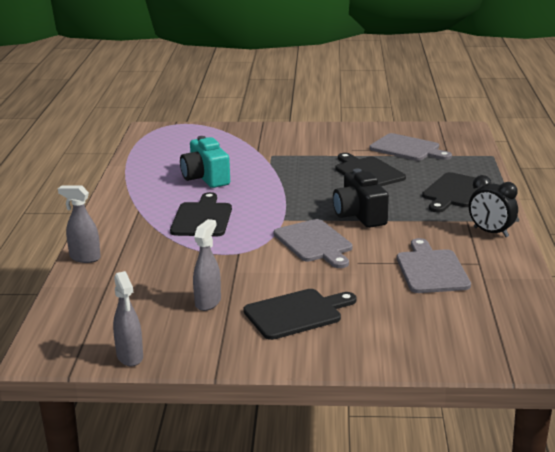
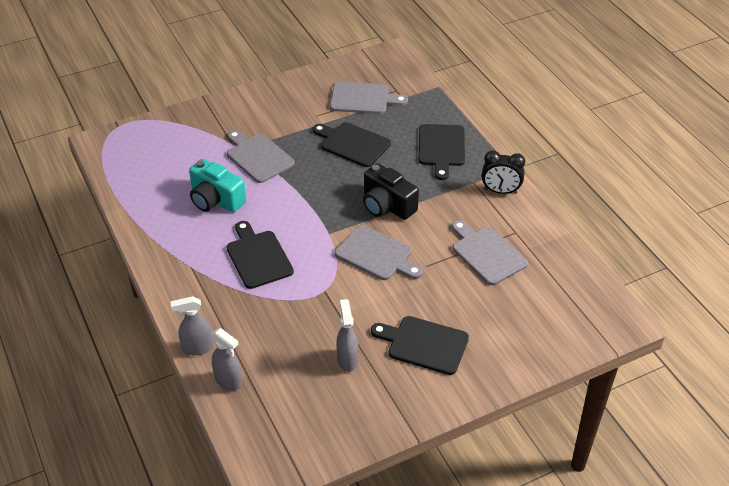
camera: 30 degrees left, 20 degrees up
grey spray bottle [113,271,143,366] -> grey spray bottle moved to [211,328,242,391]
black cutting board [243,289,356,340] -> black cutting board turned 105 degrees counterclockwise [371,316,469,375]
none -> grey cutting board [227,130,295,183]

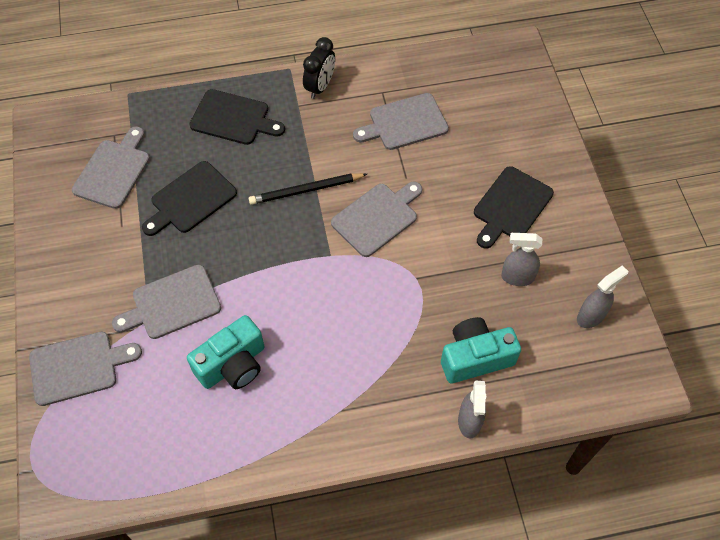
camera: 75 degrees left, 15 degrees up
grey spray bottle [211,328,242,391] -> grey spray bottle moved to [577,265,628,328]
black cutting board [226,221,294,289] -> none
black camera [363,163,419,220] -> black pencil [249,173,367,205]
none -> grey cutting board [29,332,142,406]
none -> turquoise camera [441,317,521,384]

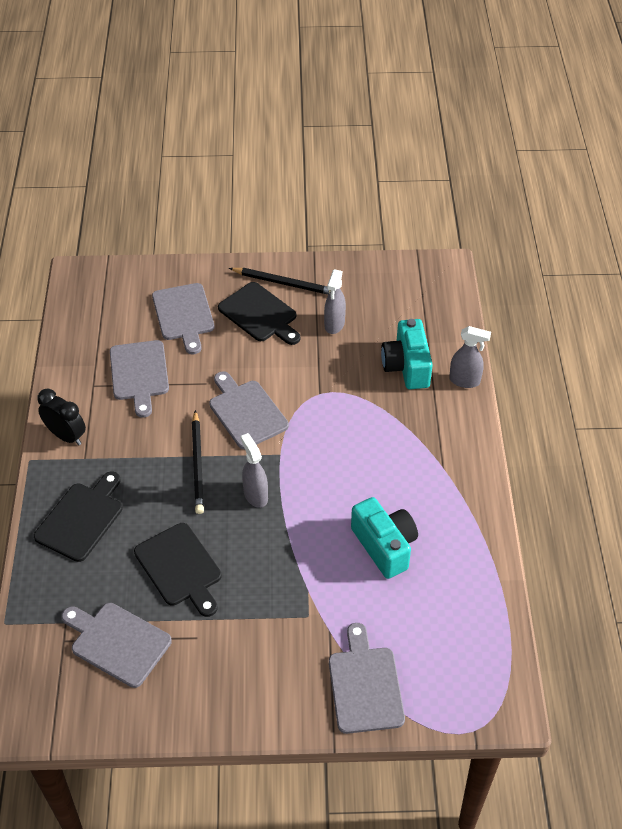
camera: 80 degrees left, 10 degrees down
grey cutting board [112,265,221,339] -> grey cutting board moved to [152,283,215,354]
grey spray bottle [577,265,628,328] -> grey spray bottle moved to [240,433,268,508]
none -> black pencil [229,268,331,295]

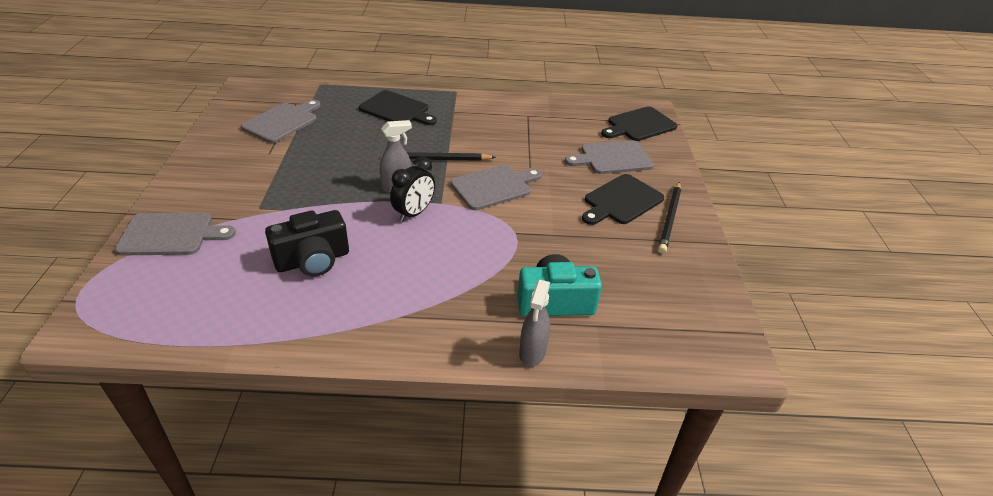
camera: 90 degrees right, 10 degrees down
black clock [37,388,86,445] -> black clock moved to [390,157,435,222]
grey cutting board [110,340,169,418] -> none
black cutting board [134,523,222,617] -> black cutting board moved to [601,106,678,141]
grey spray bottle [324,269,346,334] -> none
turquoise camera [351,497,418,579] -> black camera [265,210,349,276]

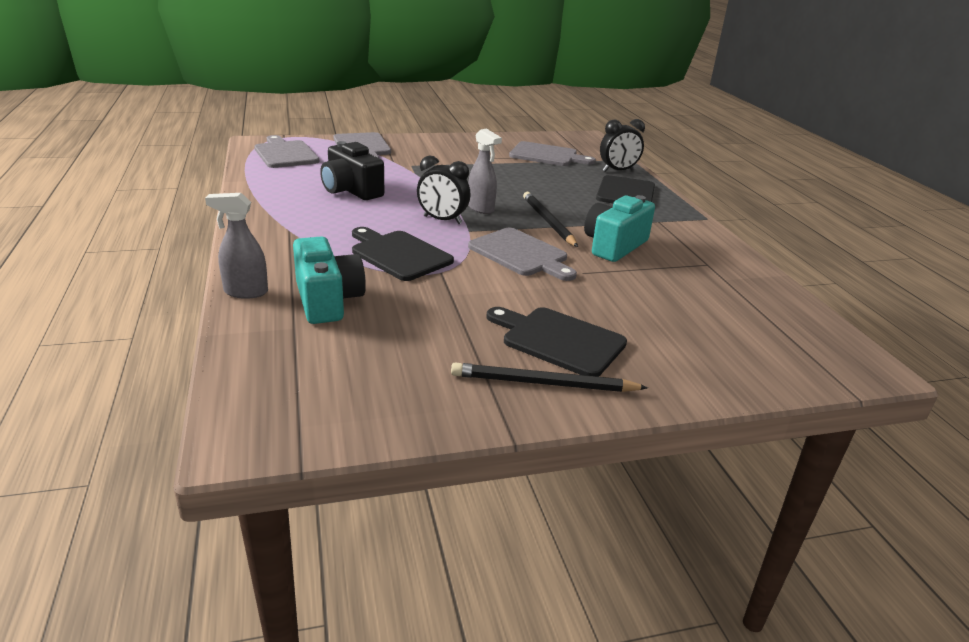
camera: 75 degrees right, 10 degrees down
grey cutting board [565,140,654,174] -> grey cutting board moved to [254,135,319,168]
black cutting board [601,106,678,141] -> black cutting board moved to [352,227,454,281]
none -> turquoise camera [584,195,655,262]
none -> black clock [600,119,645,171]

